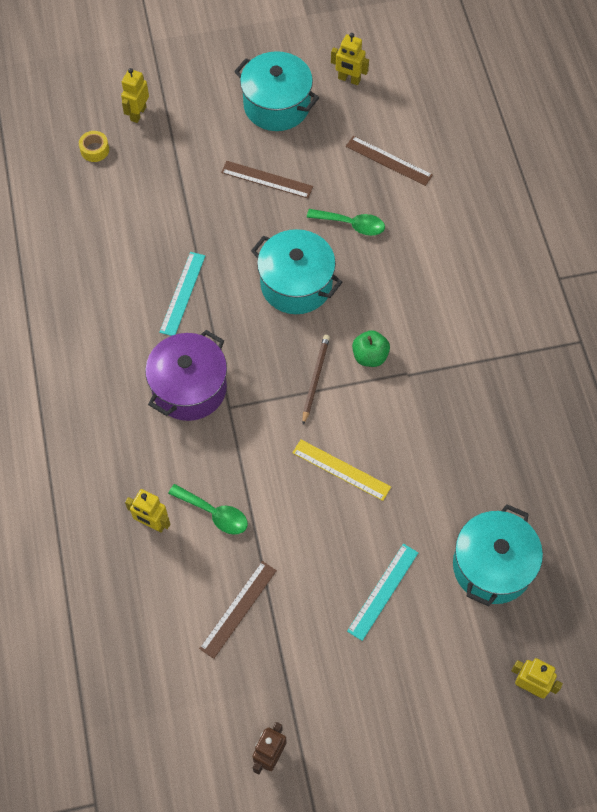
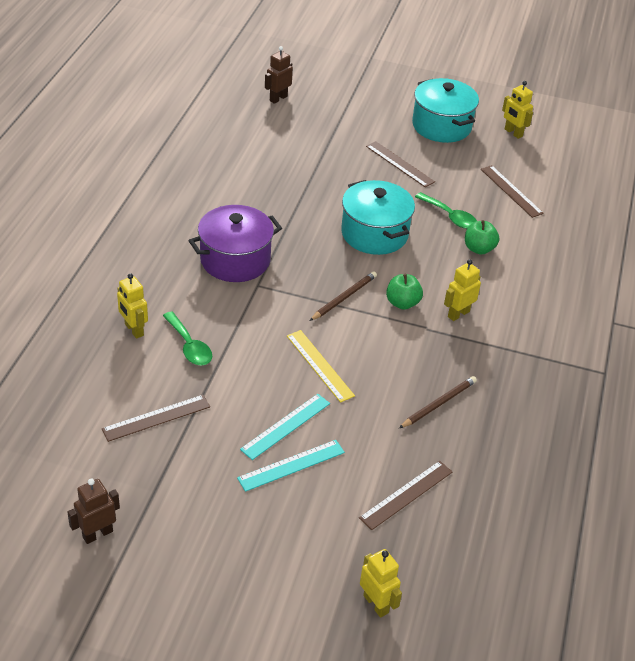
camera: 25 degrees right, 20 degrees down
yellow tape [79,131,109,162] -> brown robot [265,46,293,104]
yellow robot [121,68,149,123] -> yellow robot moved to [444,259,481,321]
turquoise ruler [159,252,205,336] -> turquoise ruler moved to [240,394,330,460]
turquoise pot [453,504,543,607] -> brown ruler [359,461,452,530]
none -> brown pencil [399,376,477,428]
none -> green apple [465,220,499,255]

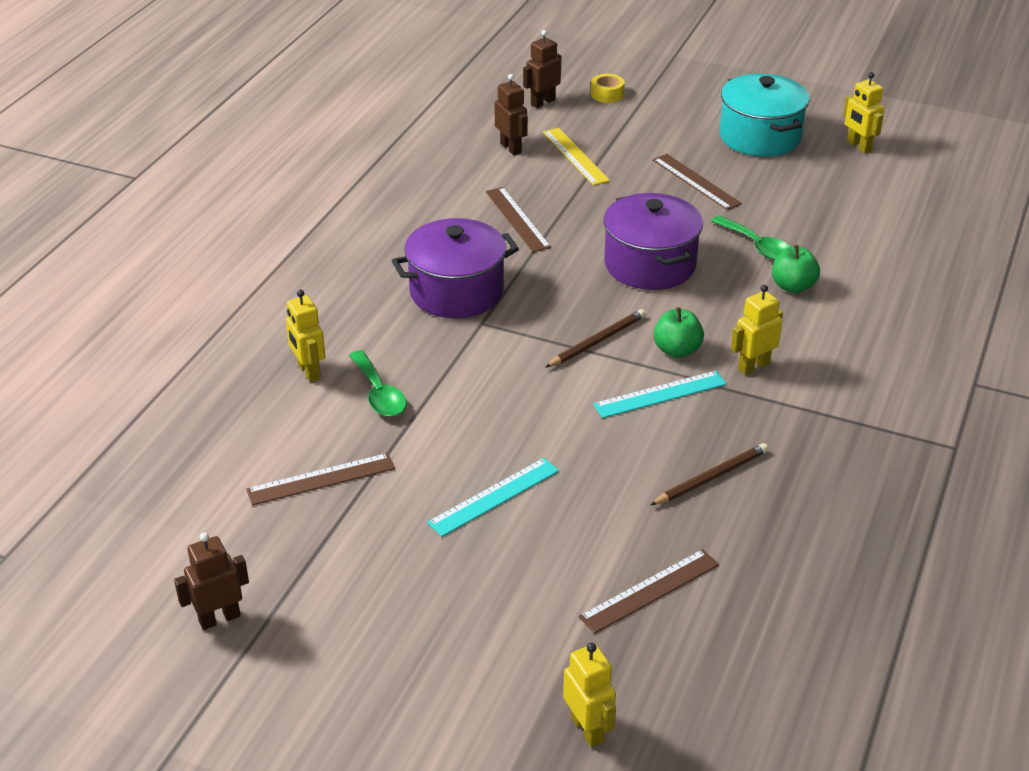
camera: 10 degrees right, 5 degrees down
turquoise ruler [237,440,345,492] -> turquoise ruler moved to [593,371,727,418]
yellow ruler [287,330,355,402] -> yellow ruler moved to [543,128,610,185]
turquoise pot [341,180,415,255] -> purple pot [603,193,703,290]
brown ruler [481,165,544,218] -> brown ruler moved to [486,187,551,252]
none -> brown robot [495,74,528,155]
none -> yellow tape [591,74,625,103]

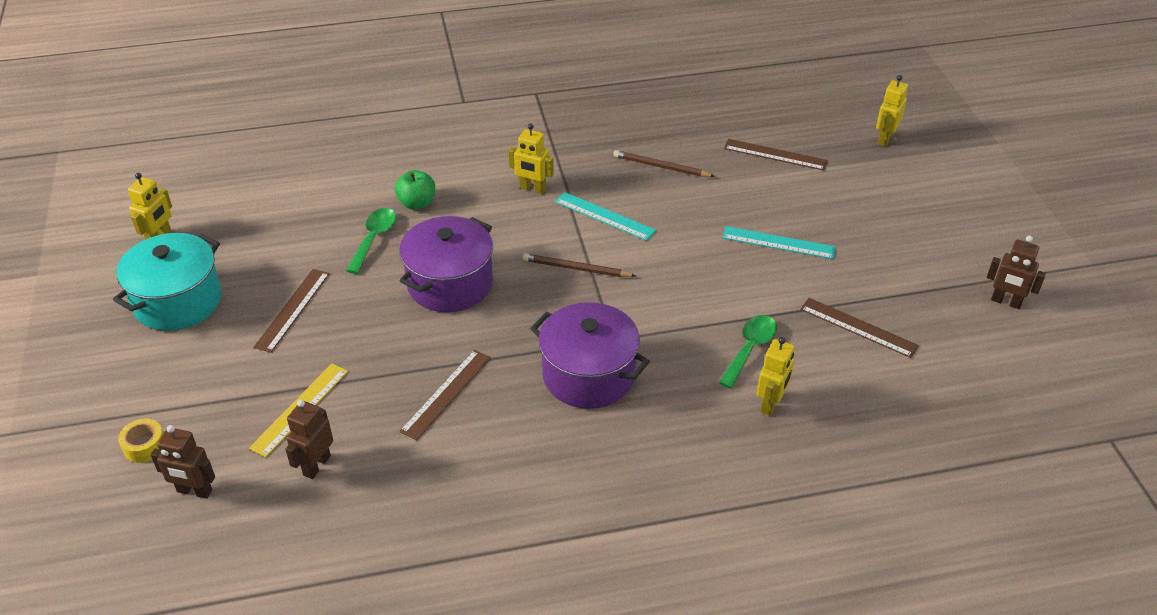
camera: 125 degrees left, 5 degrees up
green apple [653,307,704,358] -> none

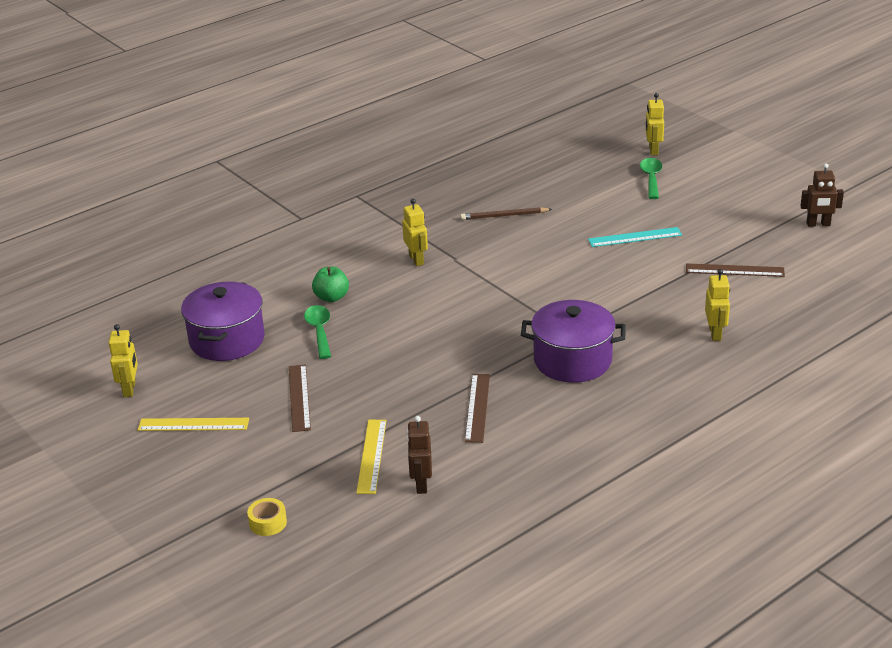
camera: 25 degrees left, 10 degrees down
turquoise pot [113,233,222,331] -> yellow ruler [138,418,249,431]
brown robot [151,425,215,499] -> none
purple pot [399,216,493,312] -> purple pot moved to [181,282,265,361]
yellow robot [508,124,554,194] -> yellow robot turned 105 degrees counterclockwise [402,199,428,266]
brown pencil [522,253,636,277] -> none
turquoise ruler [555,192,656,241] -> none
green spoon [719,315,777,388] -> green spoon moved to [640,158,662,199]
brown ruler [724,139,828,171] -> none

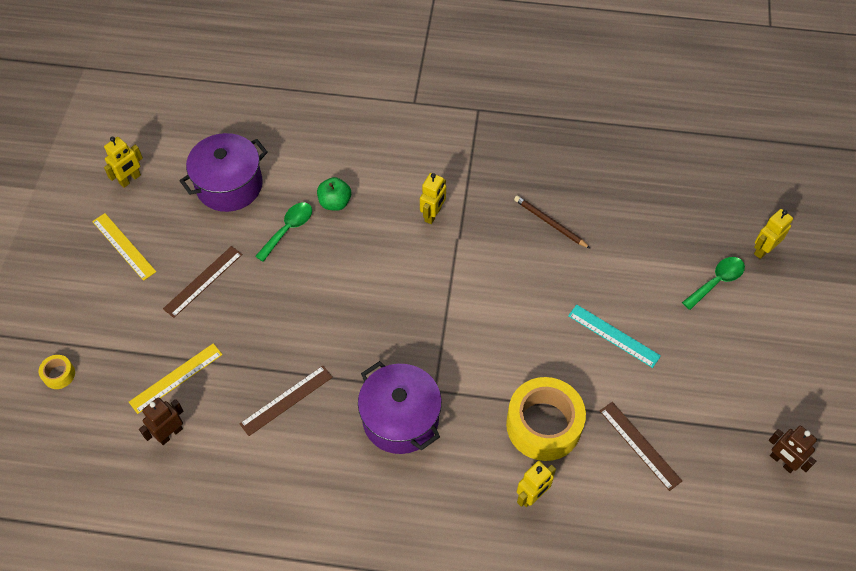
camera: 45 degrees right, 25 degrees up
none -> yellow tape [506,377,586,461]

